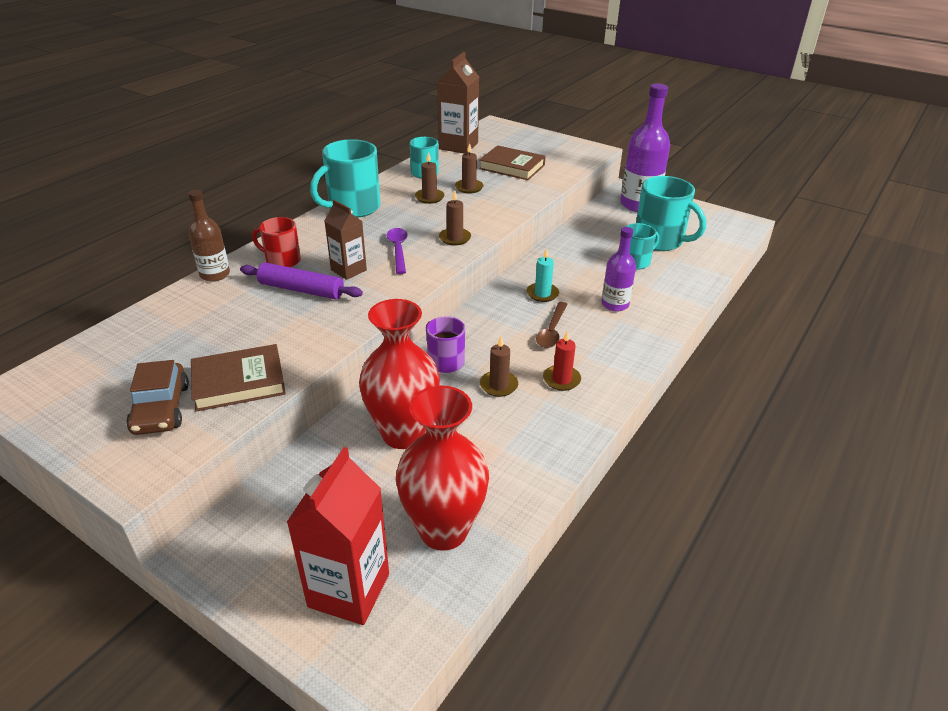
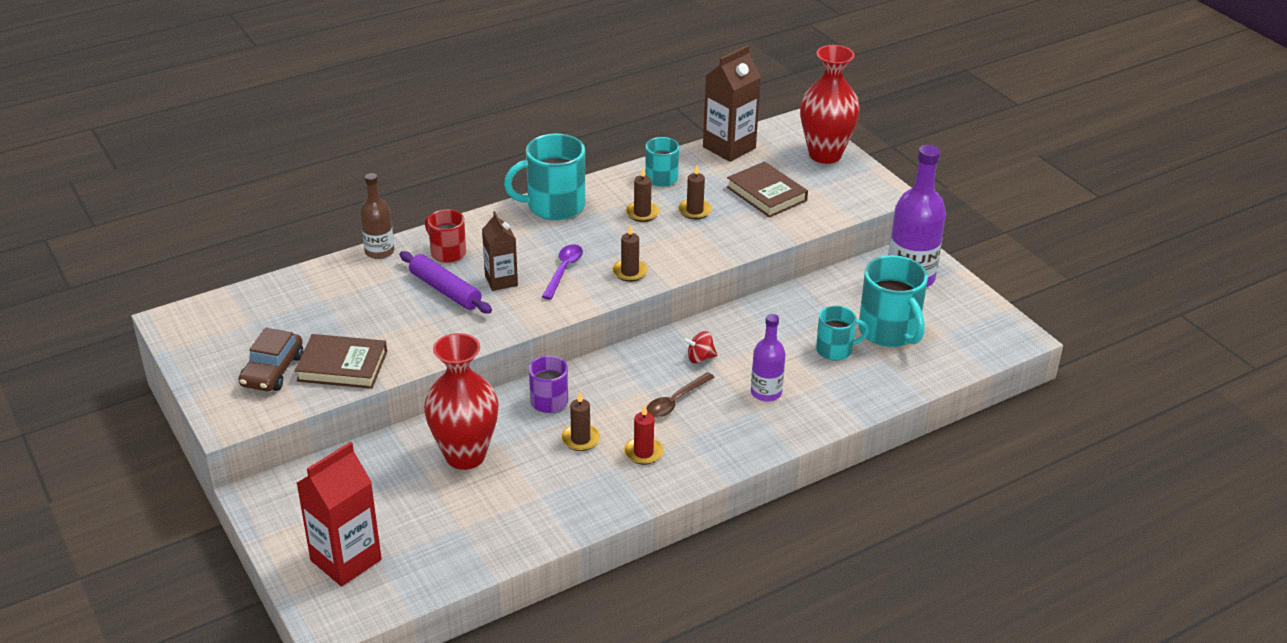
camera: 25 degrees right, 0 degrees up
red vase [396,386,489,551] -> red vase moved to [800,45,860,164]
turquoise candle [527,248,559,302] -> red spinning top [683,331,717,363]

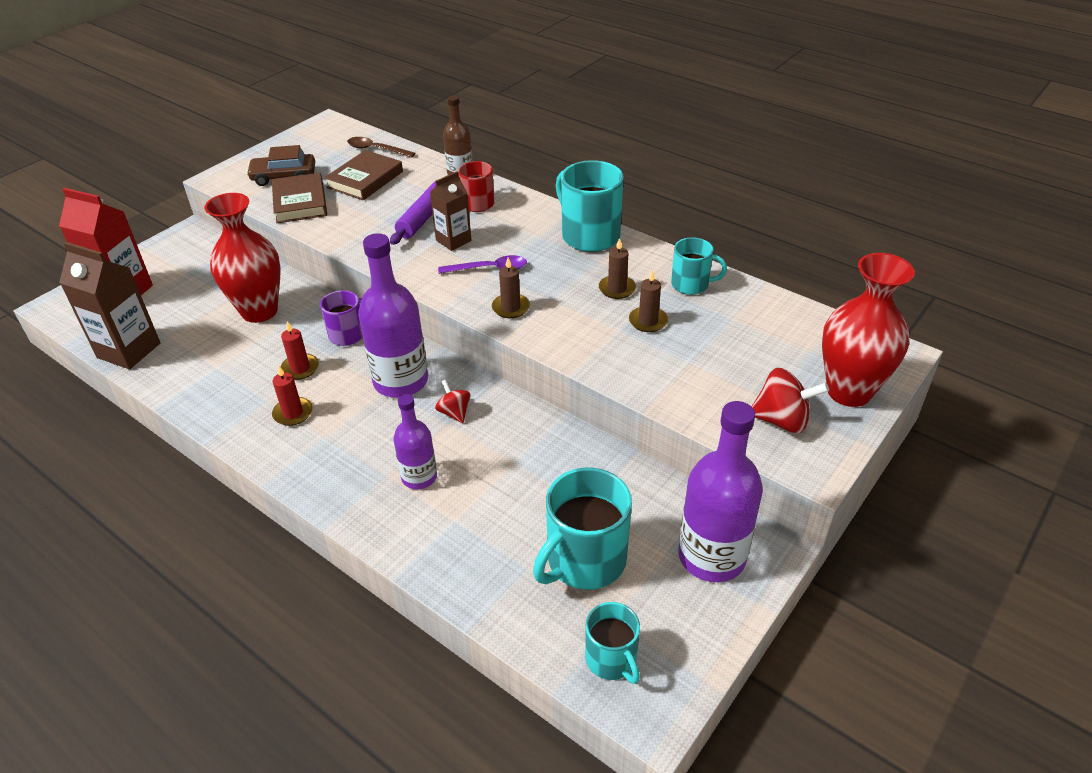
camera: 70 degrees right, 5 degrees up
brown candle [561,392,600,451] -> red candle [281,321,319,380]
brown spoon [646,372,715,418] -> brown spoon moved to [347,137,415,158]
brown carton [703,45,761,162] -> brown carton moved to [59,242,160,369]
brown book [727,161,808,218] -> brown book moved to [324,150,403,200]
turquoise mug [816,306,869,361] -> turquoise mug moved to [585,602,640,684]
none -> purple bottle [358,233,428,398]
none -> red spinning top [751,368,829,433]

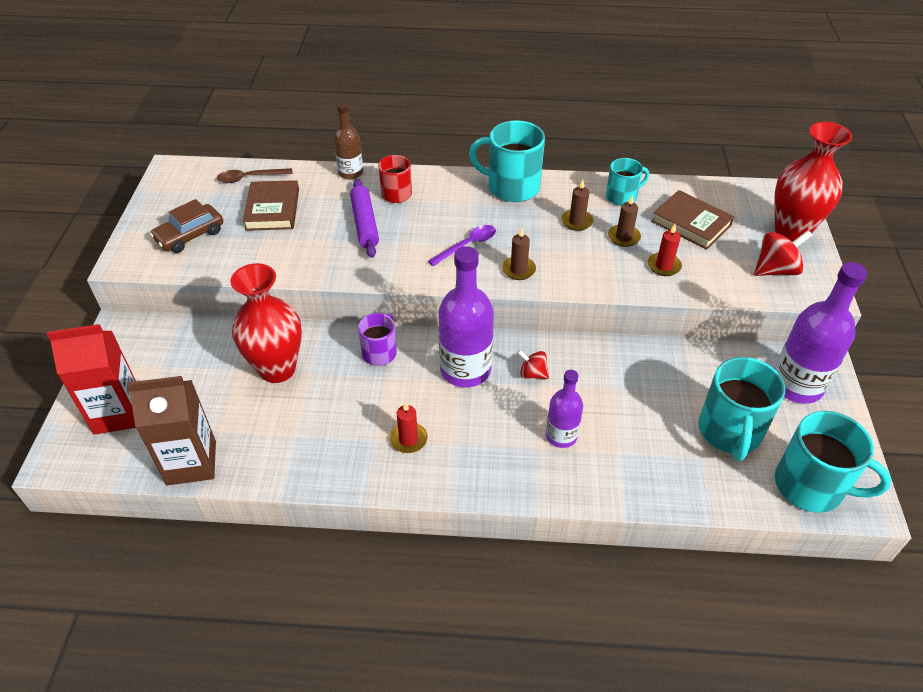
camera: 35 degrees left, 5 degrees up
brown book [272,172,327,223] -> brown book moved to [651,190,734,249]
red candle [281,321,319,380] -> red candle moved to [648,224,682,276]
brown carton [430,171,472,251] -> none
turquoise mug [585,602,640,684] -> turquoise mug [775,411,892,513], size x1.69

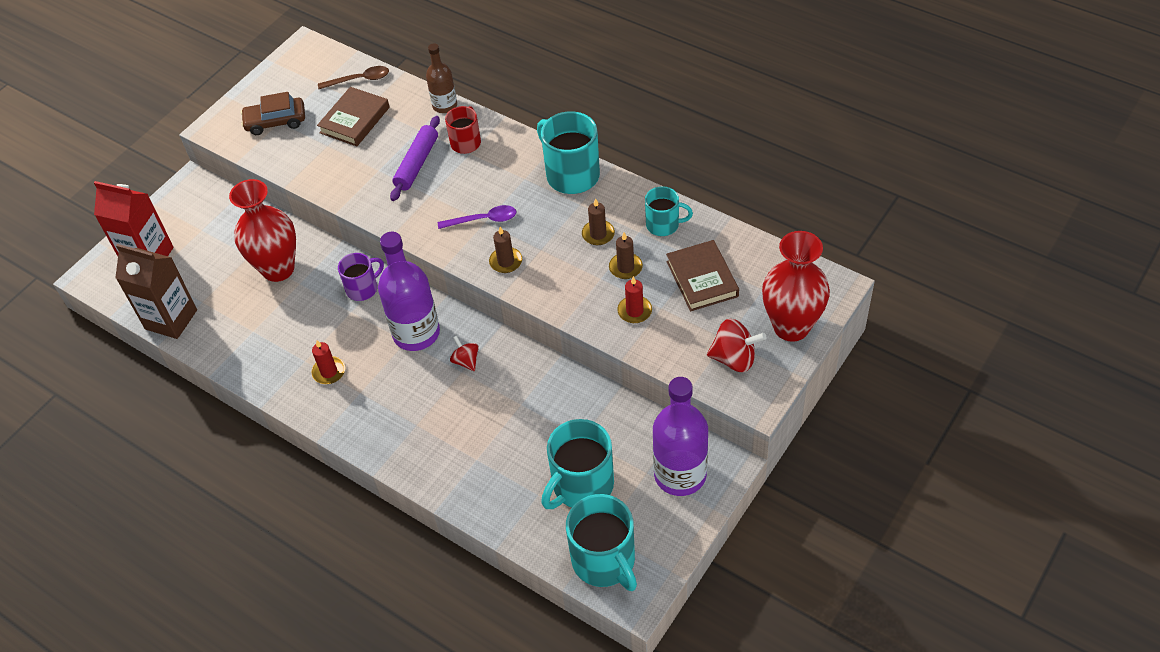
camera: 35 degrees right, 5 degrees up
brown spoon [217,168,293,183] -> brown spoon turned 150 degrees clockwise [318,66,389,89]
purple bottle [546,370,583,448] -> none

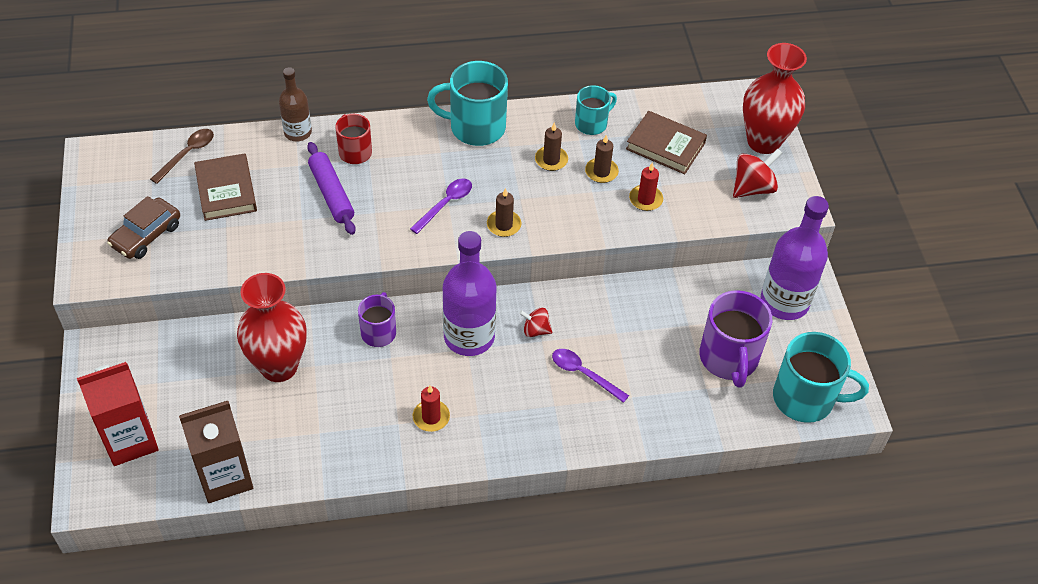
camera: 50 degrees left, 0 degrees up
turquoise mug [541,419,614,509] -> purple mug [699,290,772,388]
none -> purple spoon [552,349,629,403]

